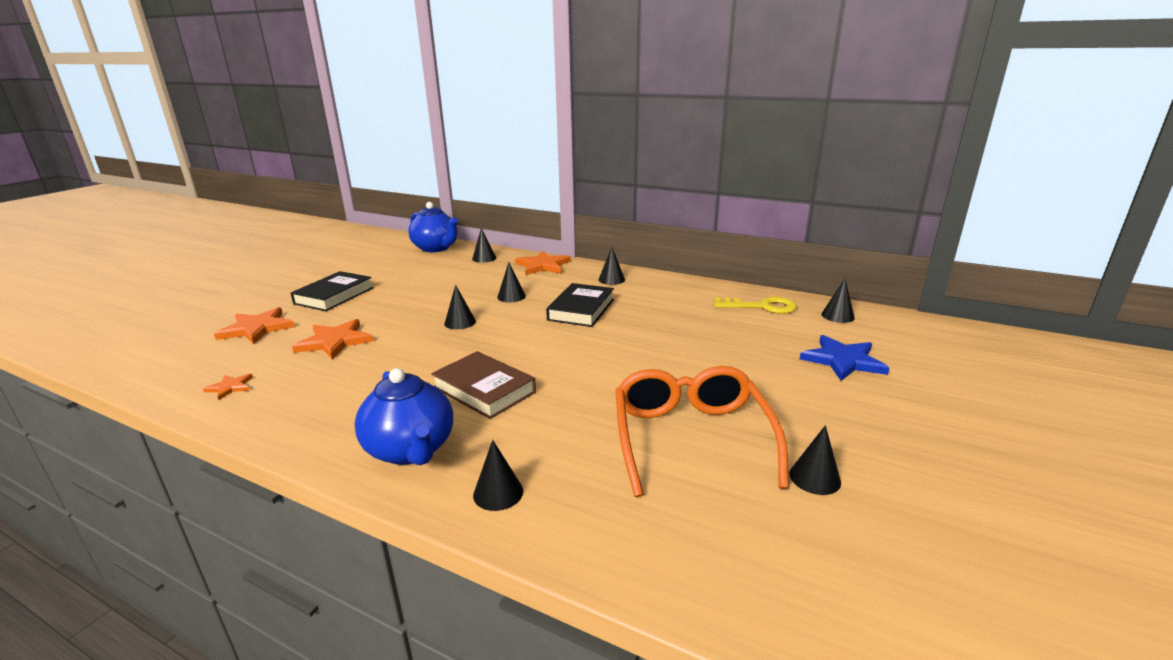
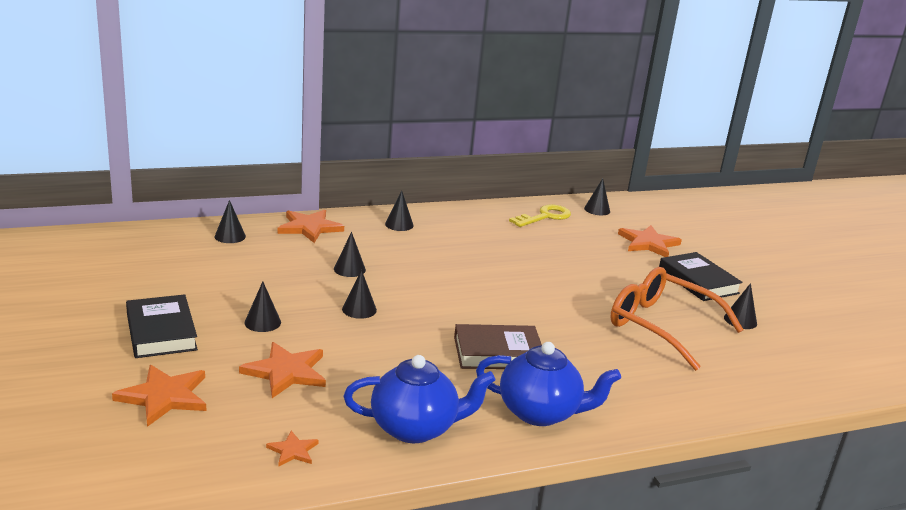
camera: 50 degrees left, 0 degrees up
blue teapot [408,202,458,252] -> blue teapot moved to [344,355,495,443]
black cone [473,440,523,511] -> black cone moved to [245,281,281,332]
black book [546,283,614,327] -> black book moved to [659,252,743,301]
blue star [800,335,889,381] -> orange star [618,225,682,257]

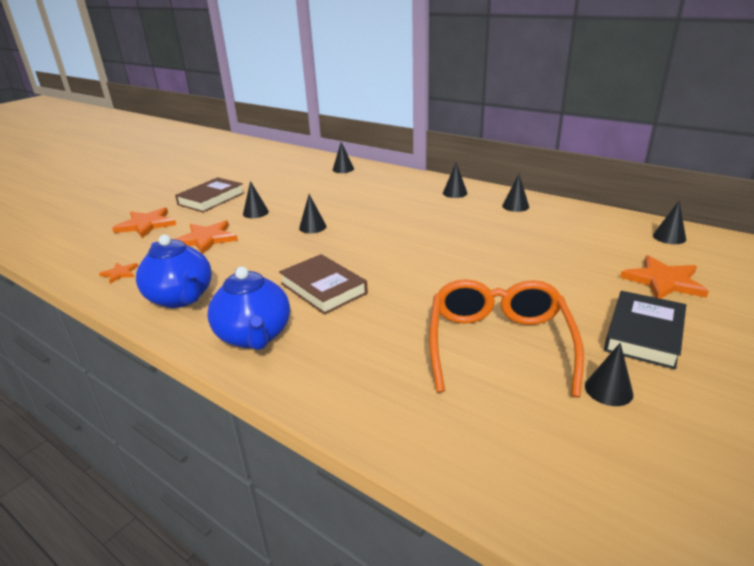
camera: 60 degrees right, 5 degrees up
black book [126,294,198,358] -> brown book [175,177,244,212]
orange star [277,210,344,243] -> none
black cone [334,232,366,277] -> black cone moved to [502,174,529,212]
yellow key [509,204,571,227] -> none

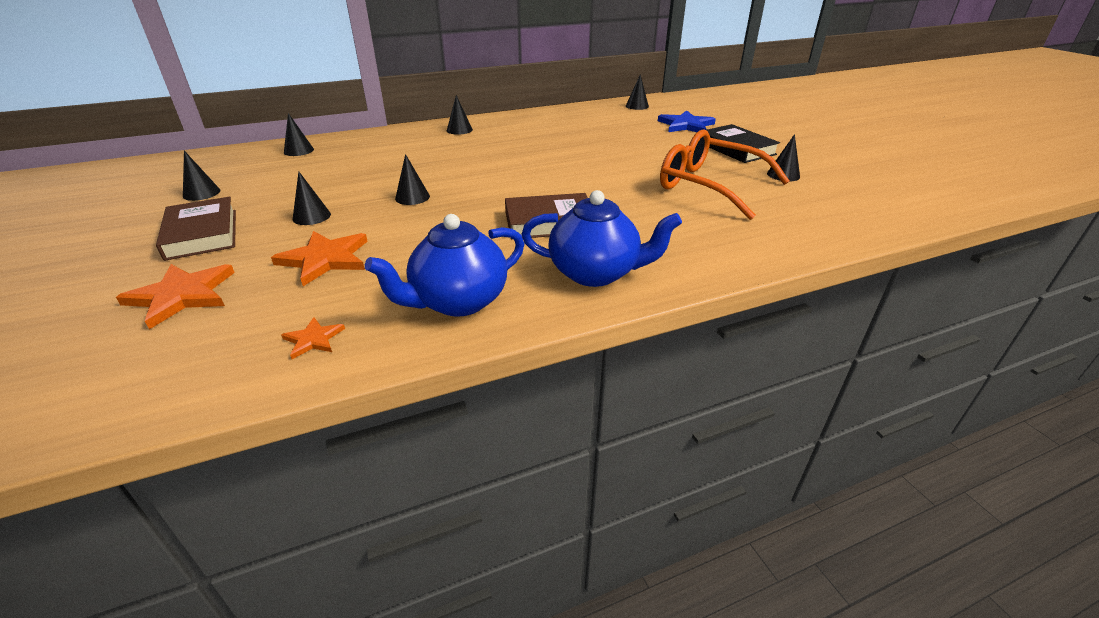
camera: 60 degrees left, 5 degrees up
blue teapot [136,235,212,308] -> blue teapot turned 150 degrees clockwise [365,214,524,317]
black cone [502,174,529,212] -> black cone moved to [183,151,220,201]
orange star [620,255,709,299] -> blue star [658,110,716,132]

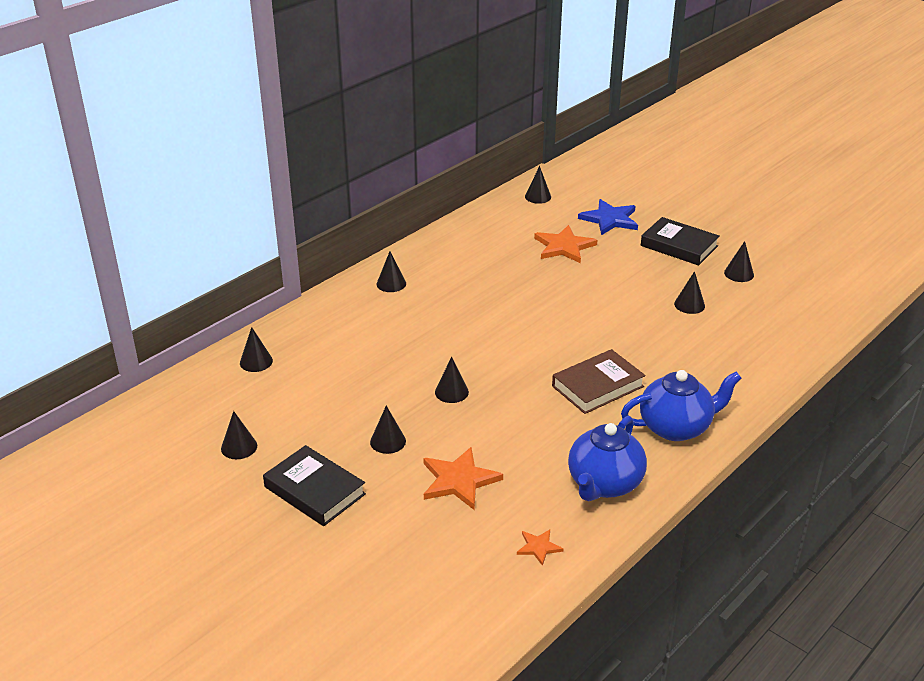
camera: 25 degrees left, 0 degrees up
orange star [116,264,235,329] -> orange star moved to [534,225,597,263]
brown book [156,197,236,261] -> black book [263,445,366,526]
orange glasses [660,129,789,220] -> black cone [674,271,705,314]

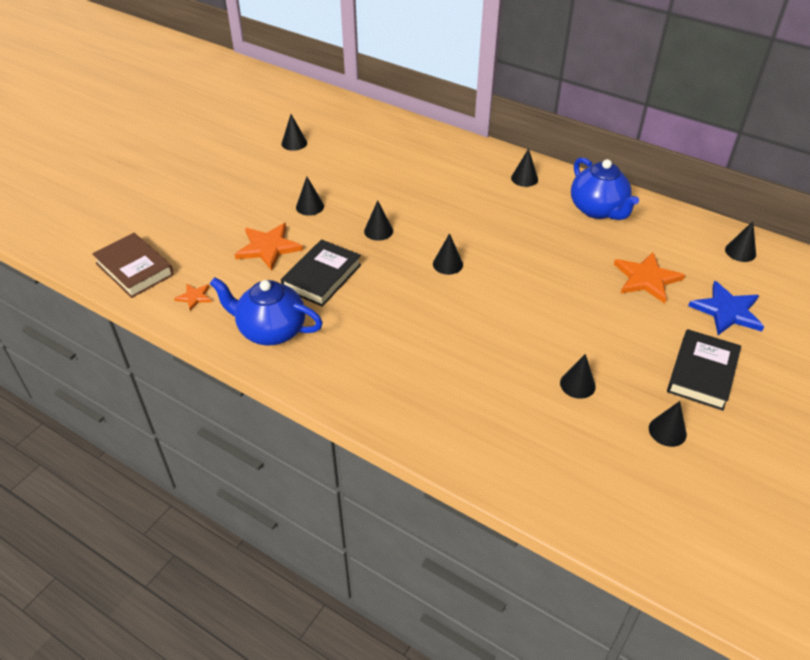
camera: 80 degrees right, 10 degrees up
black cone [240,327,273,372] -> black cone moved to [433,233,463,275]
black book [263,445,366,526] -> black book moved to [281,239,361,307]
brown book [552,349,646,414] -> brown book moved to [92,233,174,298]
blue teapot [621,370,742,441] -> blue teapot moved to [571,157,639,220]

